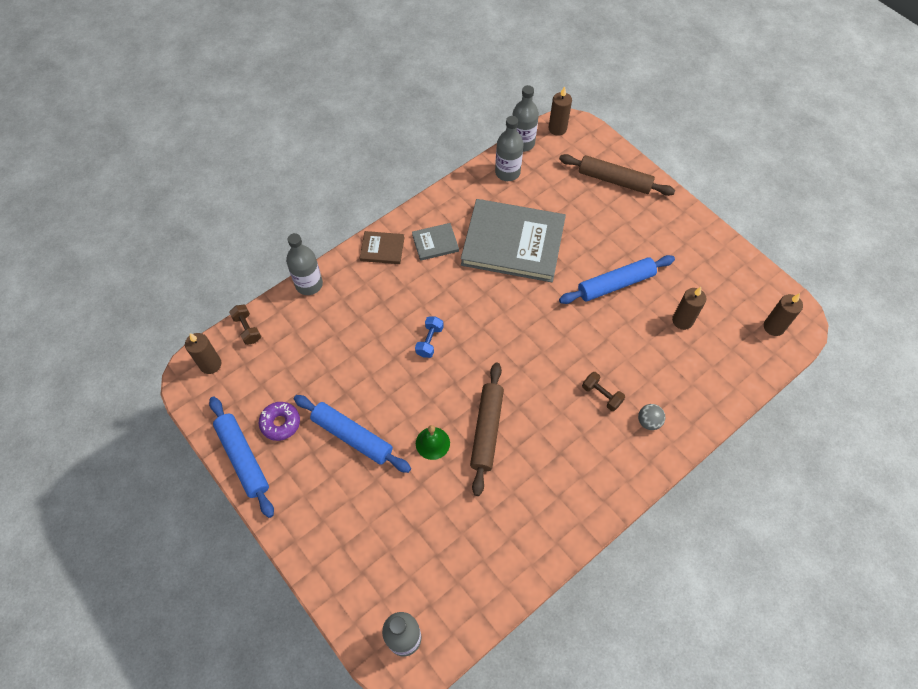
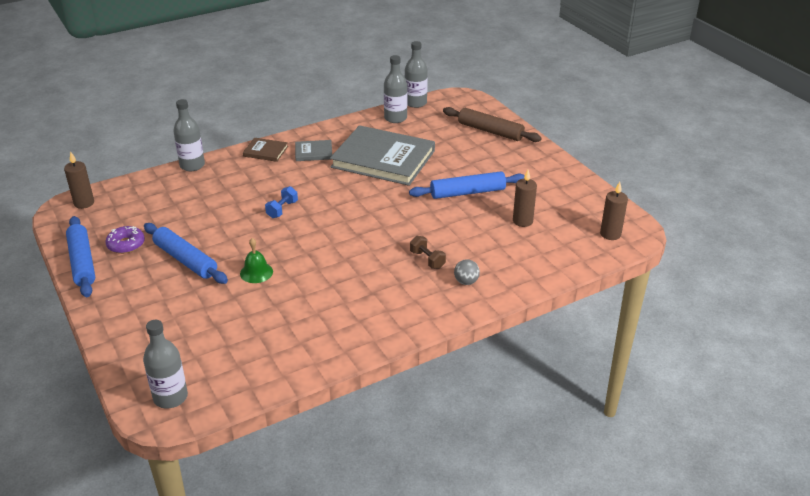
camera: 10 degrees right, 25 degrees down
brown dumbbell [229,305,261,345] -> none
brown rolling pin [470,362,504,496] -> none
brown candle [549,86,572,135] -> none

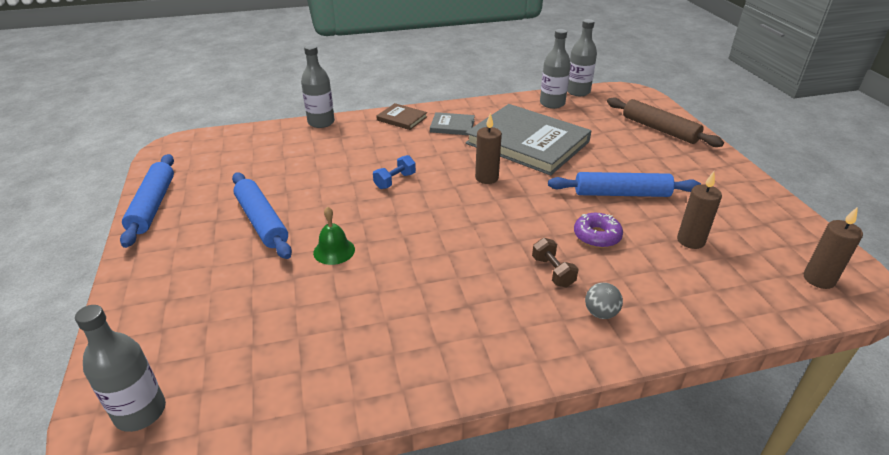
camera: 15 degrees right, 0 degrees up
brown candle [64,151,94,209] -> brown candle moved to [475,113,502,184]
purple donut [105,226,145,254] -> purple donut moved to [574,213,623,248]

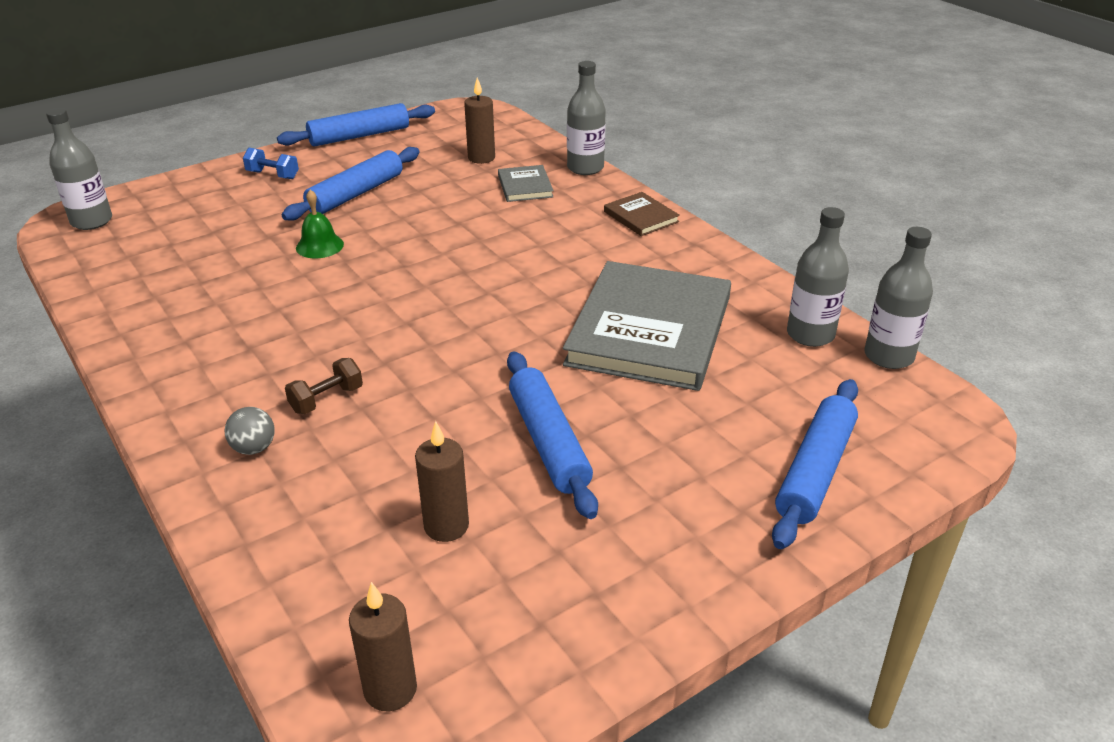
camera: 70 degrees right, 0 degrees up
blue dumbbell [373,155,416,189] -> blue dumbbell moved to [243,148,299,179]
brown book [376,103,427,130] -> brown book turned 45 degrees counterclockwise [604,192,680,236]
grey book [430,112,475,135] -> grey book moved to [498,165,554,202]
brown candle [475,113,502,184] -> brown candle moved to [464,78,495,164]
purple donut [574,213,623,248] -> none
brown rolling pin [607,97,724,147] -> blue rolling pin [772,379,858,549]

